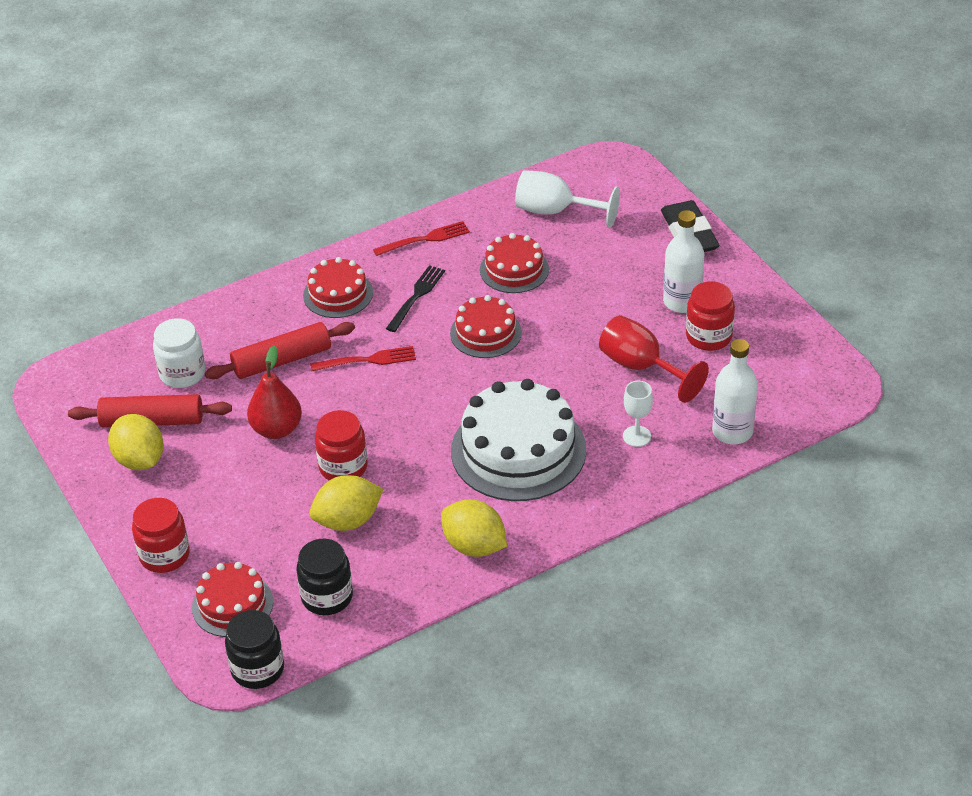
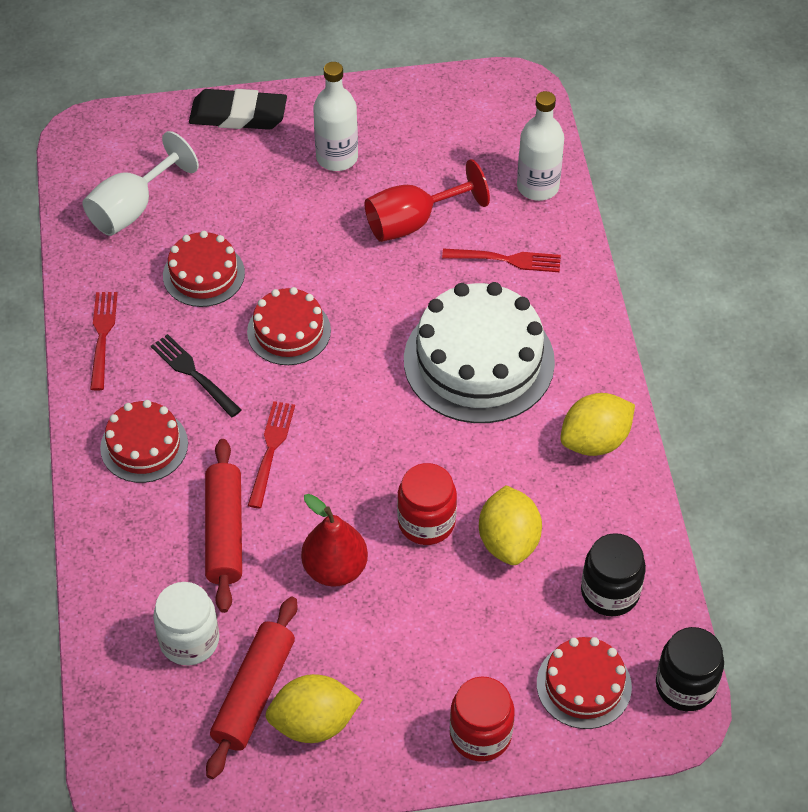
camera: 70 degrees left, 10 degrees up
white goblet [623,381,653,447] -> red fork [442,249,561,272]
red jar [686,281,735,351] -> none

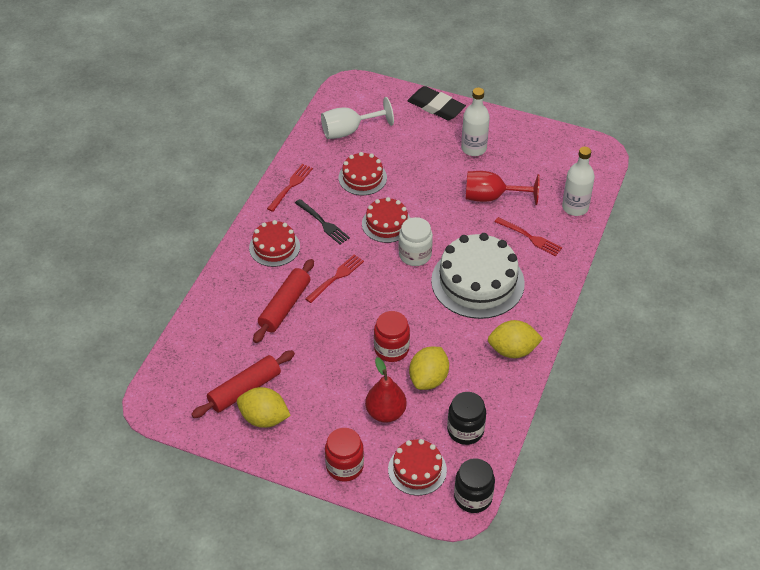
camera: 30 degrees right, 5 degrees down
black fork [151,334,242,418] -> black fork turned 150 degrees clockwise [295,199,350,244]
white jar [153,582,219,665] -> white jar moved to [399,217,433,266]
red pear [301,494,368,587] -> red pear moved to [365,357,407,423]

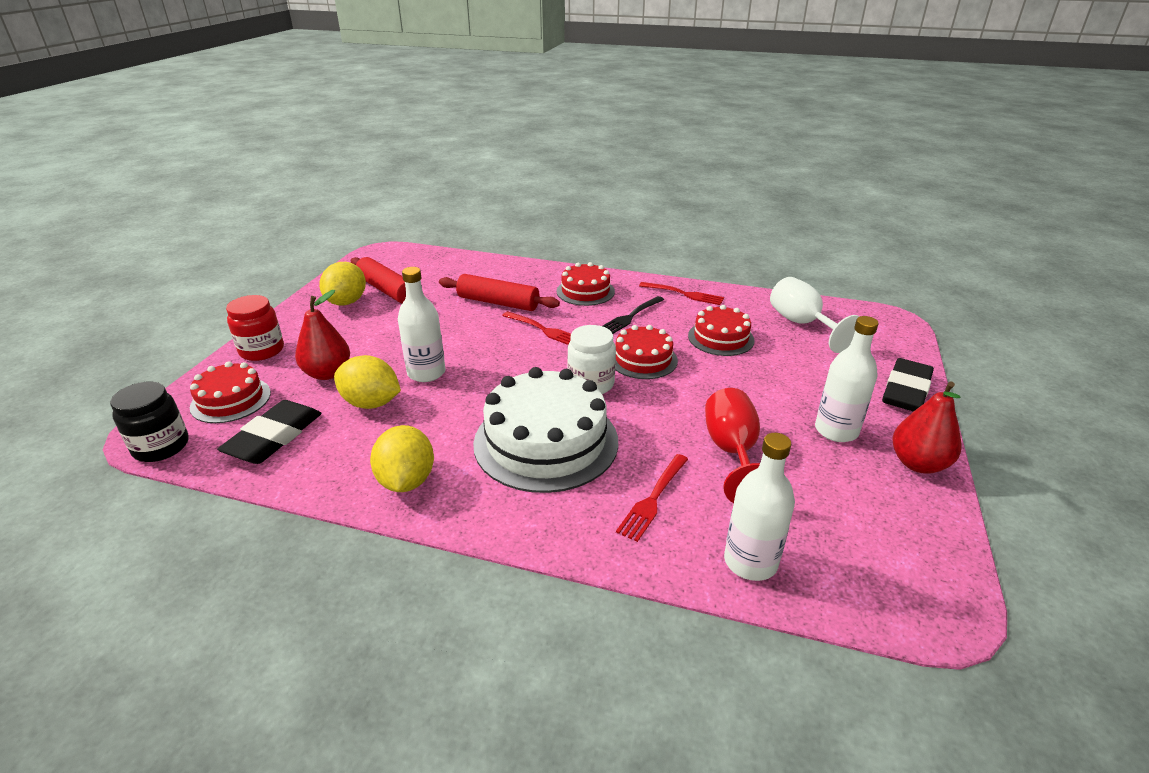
camera: 85 degrees right, 15 degrees down
red jar [374,311,410,362] -> white bottle [398,267,445,382]
black jar [447,392,486,445] -> black eraser [217,400,322,464]
none -> red pear [892,381,961,474]

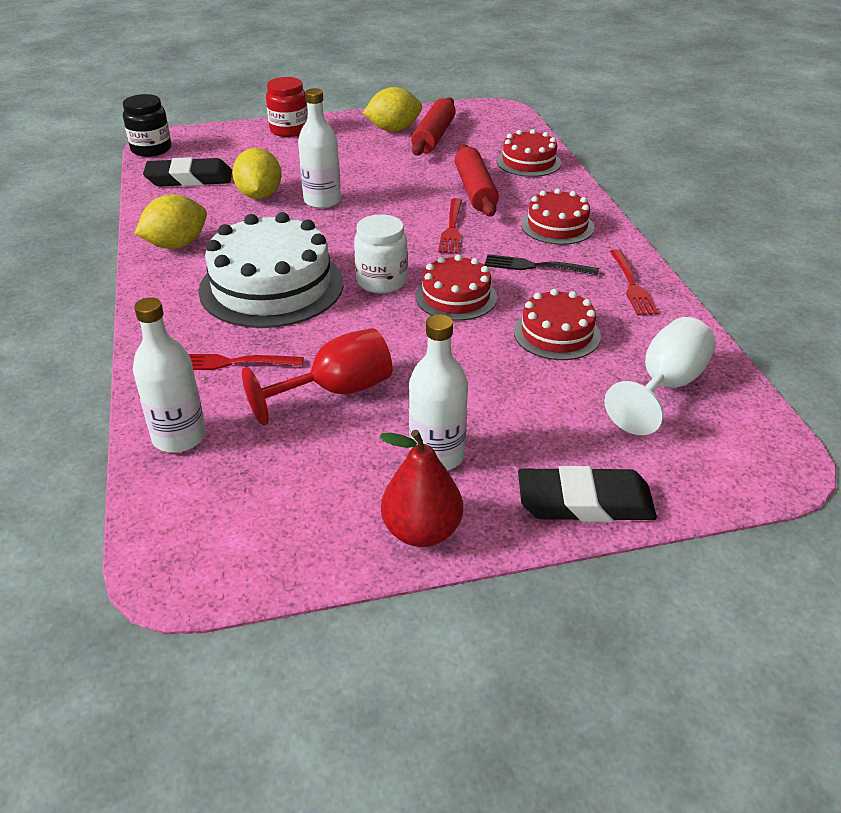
camera: 60 degrees right, 5 degrees up
red cake [190,361,271,423] -> red cake moved to [497,129,561,177]
red pear [295,290,350,380] -> none

